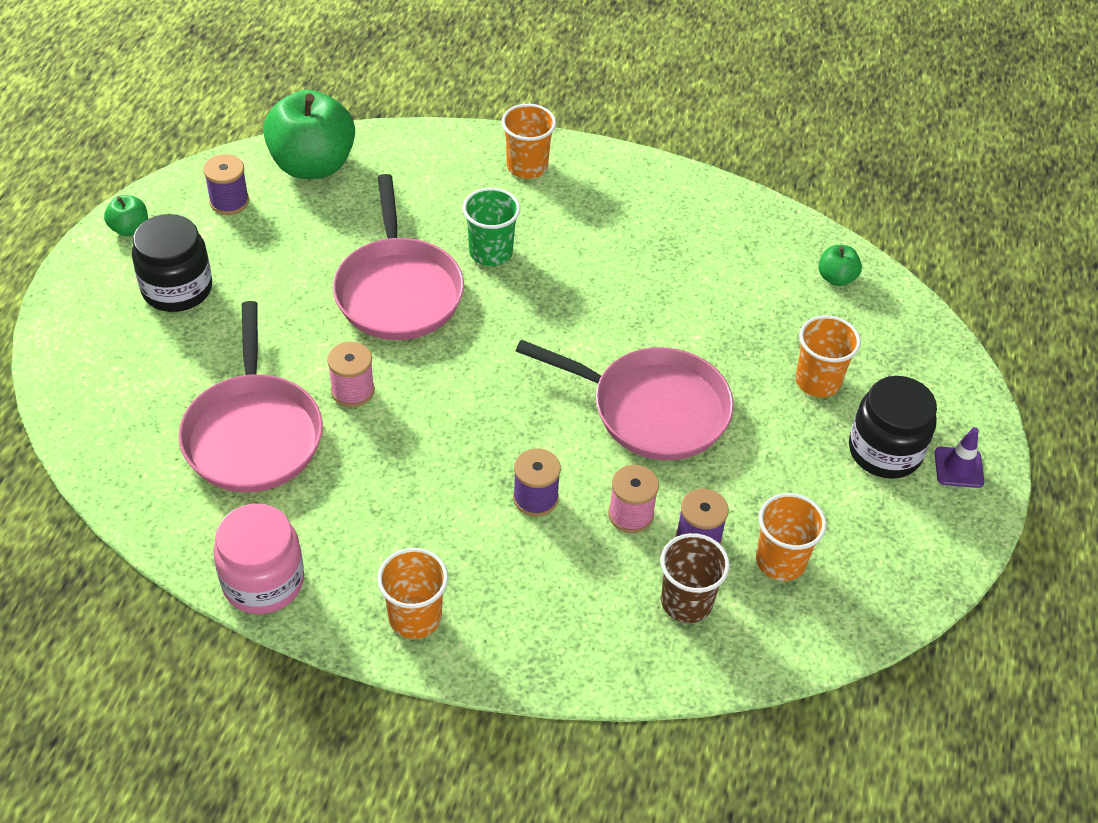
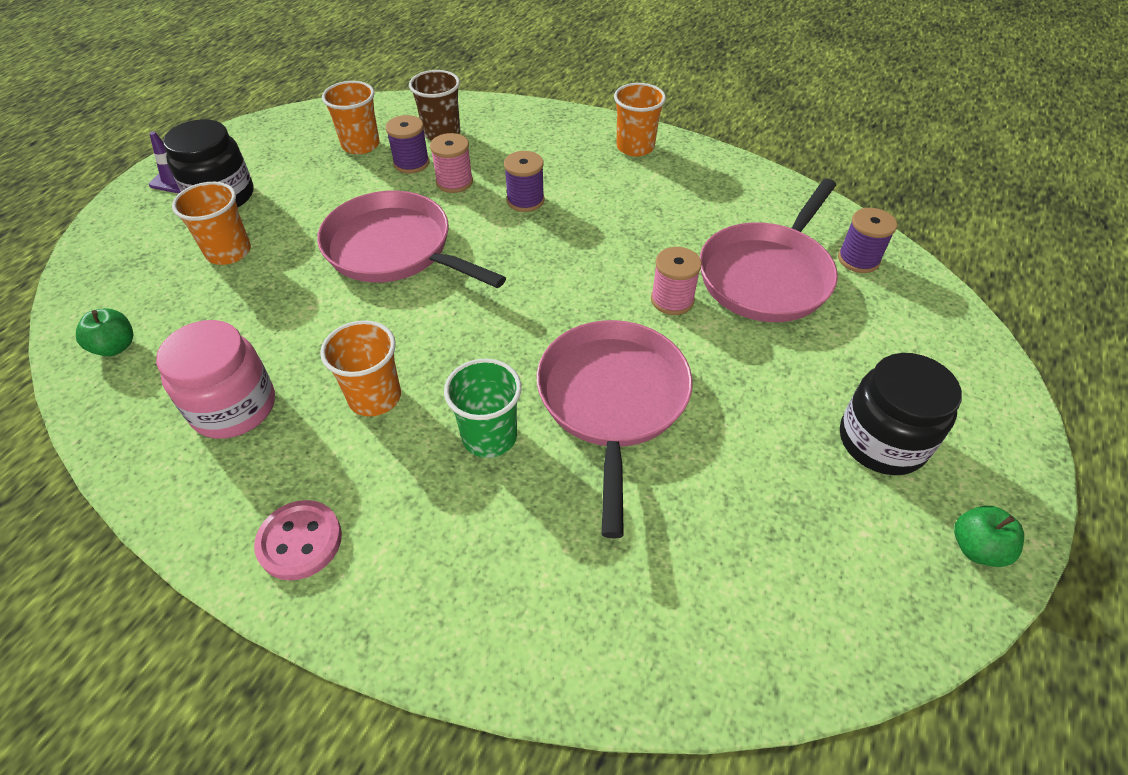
camera: 165 degrees left, 0 degrees up
pink pan [178,301,323,492] -> pink pan turned 150 degrees counterclockwise [700,179,838,322]
purple spool [203,154,249,215] -> purple spool moved to [838,208,897,273]
pink jar [213,504,304,614] -> pink jar moved to [156,320,275,439]
green apple [263,90,355,179] -> none
orange cup [502,104,556,179] -> orange cup moved to [320,320,401,416]
none -> pink button [254,500,342,581]

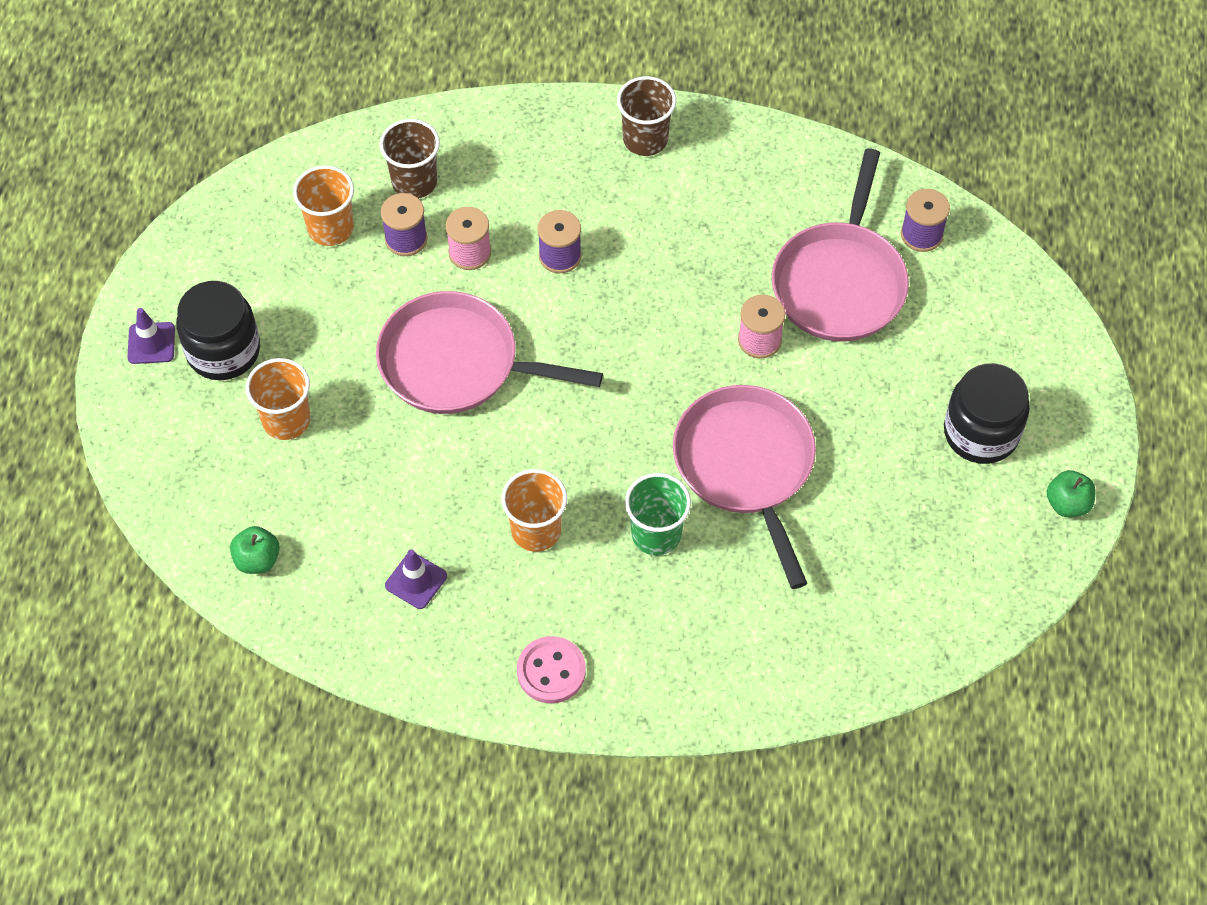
camera: 20 degrees left, 10 degrees up
pink jar [156,320,275,439] -> purple traffic cone [385,549,447,609]
orange cup [614,83,666,157] -> brown cup [617,76,676,156]

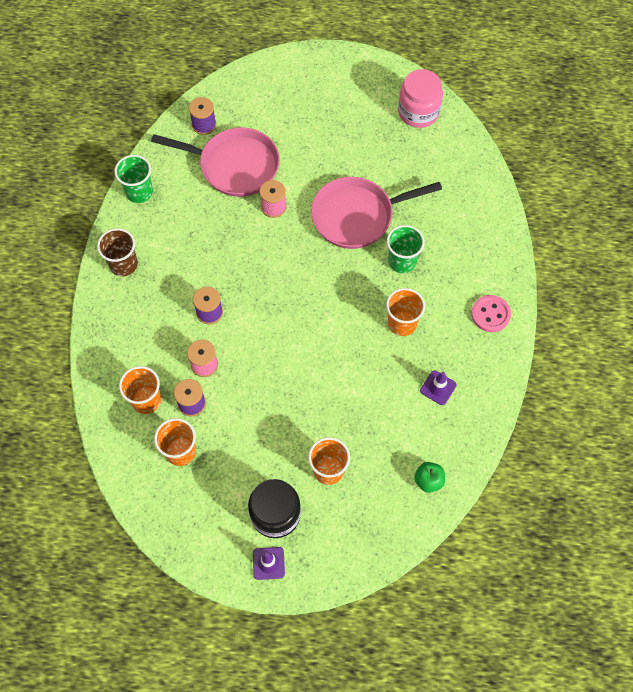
camera: 90 degrees left, 5 degrees up
pink pan [376,291,603,414] -> none
brown cup [380,119,440,199] -> orange cup [119,366,161,414]
black jar [944,363,1030,464] -> none
green apple [1046,470,1096,517] -> none
none -> green cup [114,155,153,203]
none -> pink jar [398,69,443,128]

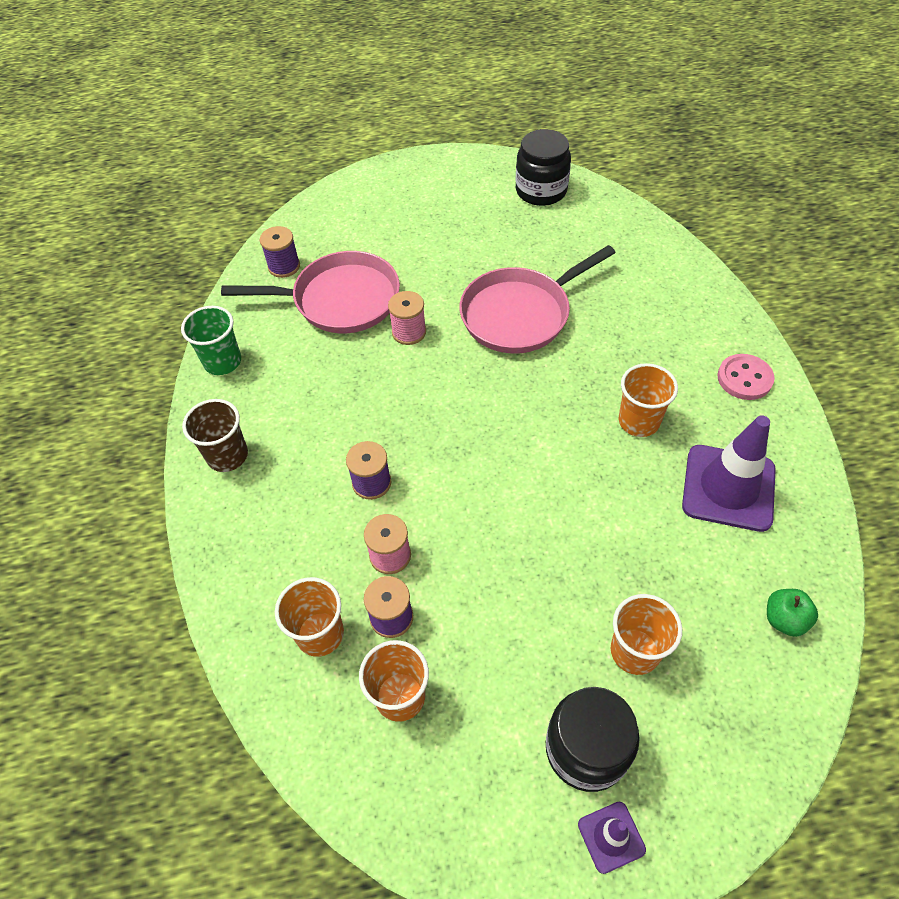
camera: 15 degrees left, 10 degrees down
green cup [387,225,425,273] -> none
pink jar [398,69,443,128] -> black jar [516,129,571,206]
purple traffic cone [420,371,457,405] -> purple traffic cone [682,415,776,532], size x2.04

